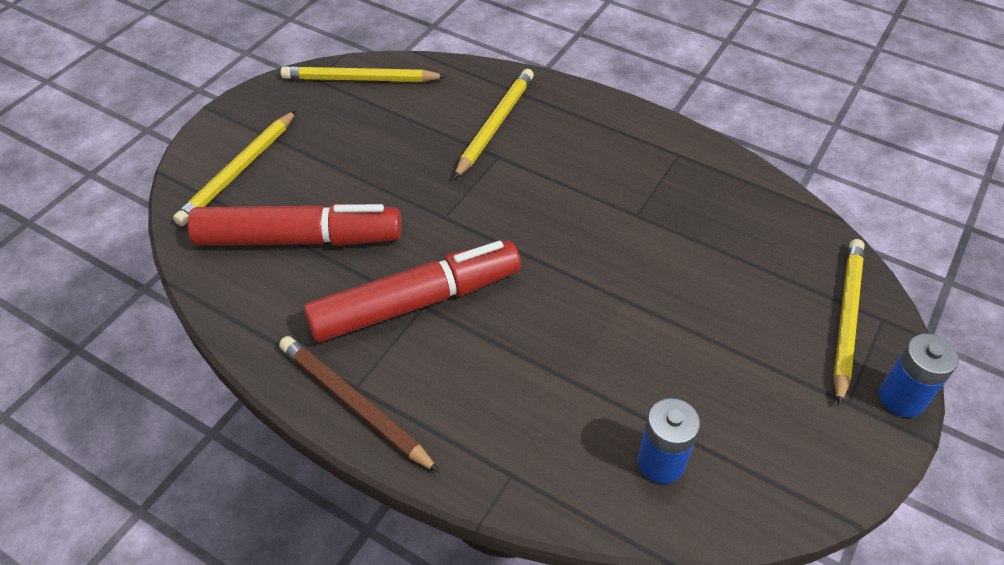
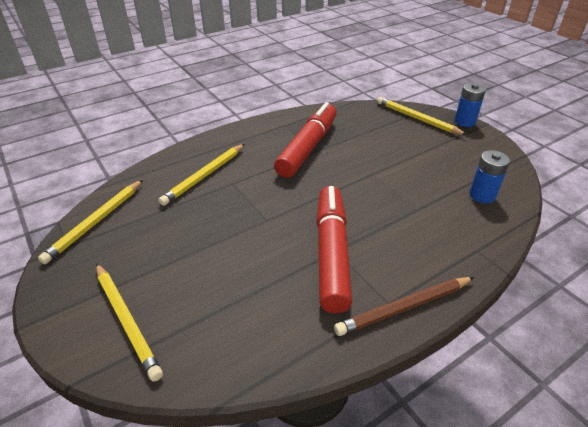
camera: 65 degrees left, 10 degrees down
red marker [188,203,401,246] -> red marker moved to [274,102,337,178]
yellow pencil [454,69,534,179] -> yellow pencil turned 105 degrees counterclockwise [158,144,245,206]

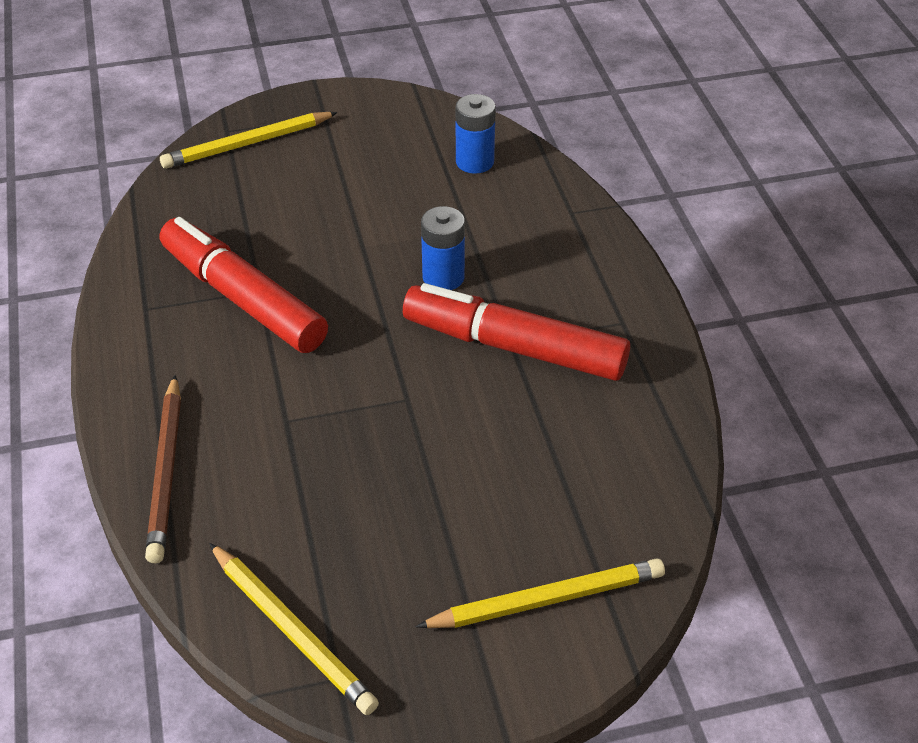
camera: 70 degrees left, 5 degrees up
yellow pencil [158,144,245,206] -> none
brown pencil [334,277,474,336] -> brown pencil moved to [145,375,181,563]
blue battery [454,83,486,127] -> blue battery moved to [421,206,465,290]

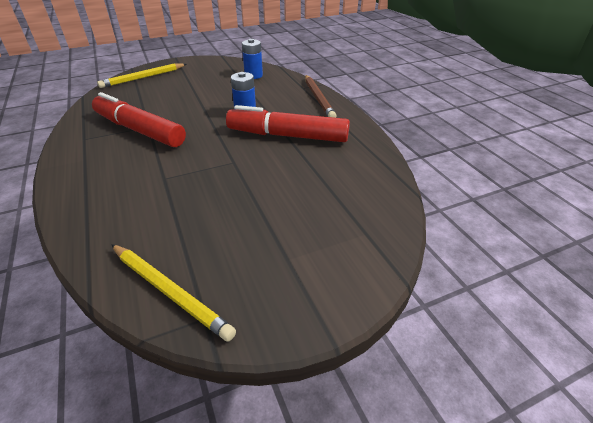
camera: 10 degrees left, 5 degrees down
brown pencil [145,375,181,563] -> brown pencil moved to [305,75,336,118]
yellow pencil [415,558,665,628] -> none

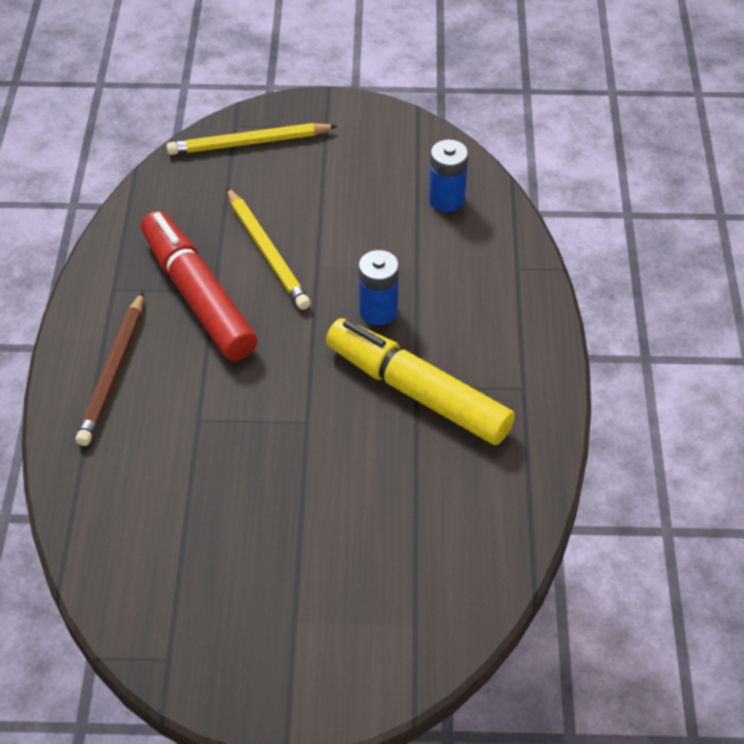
camera: 25 degrees right, 10 degrees up
yellow pencil [111,244,236,342] -> yellow pencil moved to [226,187,310,310]
red marker [226,105,350,142] -> yellow marker [326,318,515,445]
brown pencil [305,75,336,118] -> brown pencil moved to [76,291,143,446]

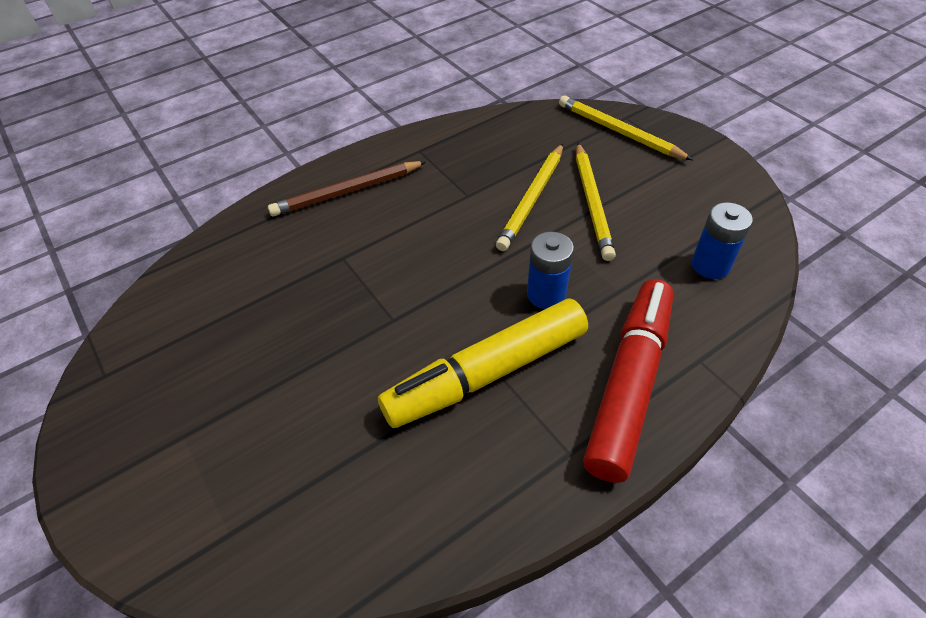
camera: 55 degrees right, 0 degrees up
red marker [141,211,258,361] -> red marker moved to [583,279,674,483]
yellow marker [326,318,515,445] -> yellow marker turned 120 degrees counterclockwise [378,298,588,428]
none -> yellow pencil [576,143,616,261]

